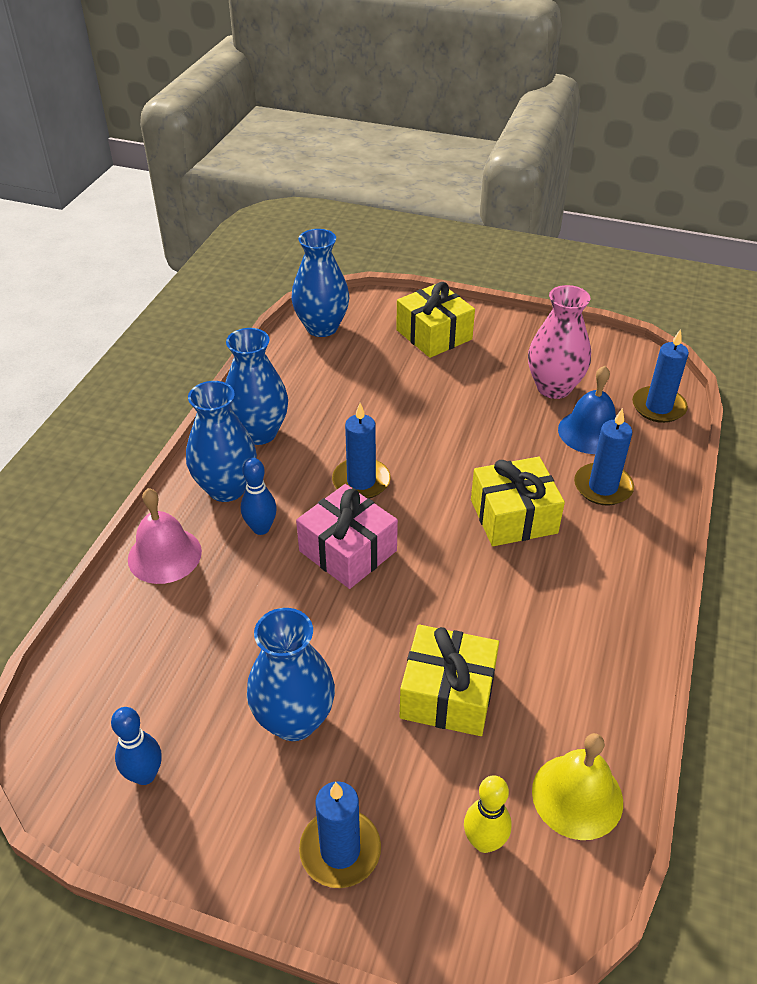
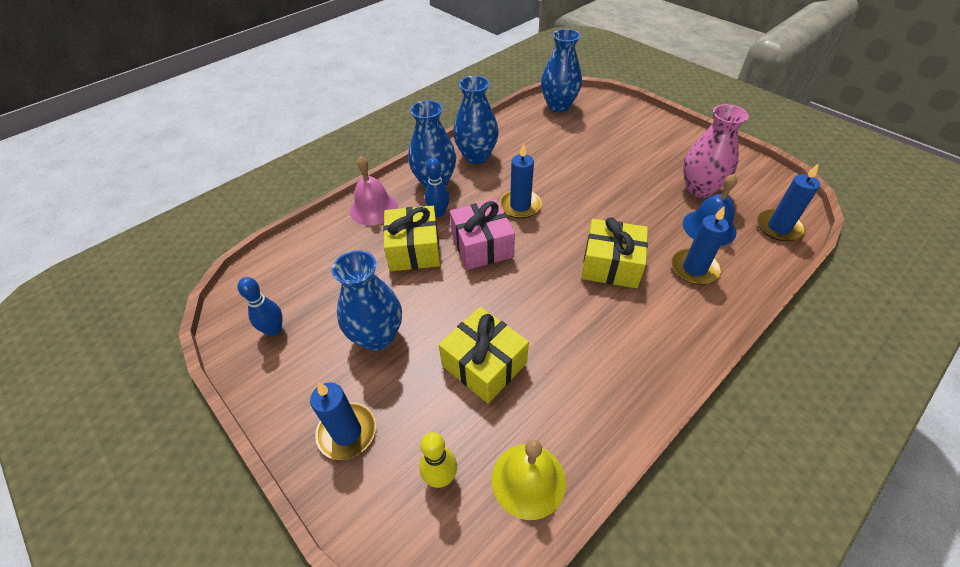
camera: 30 degrees right, 5 degrees up
yellow gift [396,282,475,358] -> yellow gift moved to [383,206,440,271]

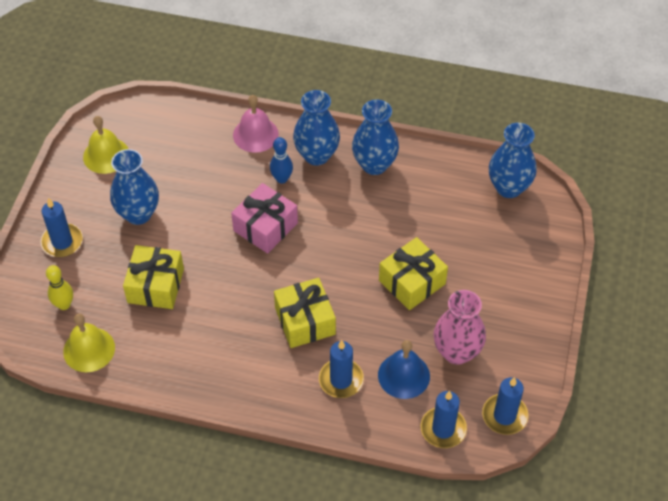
camera: 55 degrees right, 5 degrees up
blue bowling pin [237,277,283,336] -> yellow bell [83,116,128,174]
yellow gift [383,206,440,271] -> yellow gift moved to [379,237,448,310]
blue candle [500,143,542,219] -> blue candle moved to [482,377,528,435]

